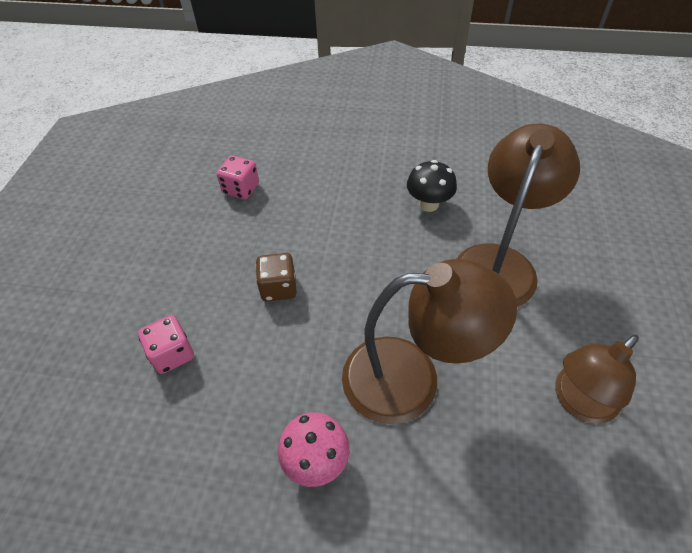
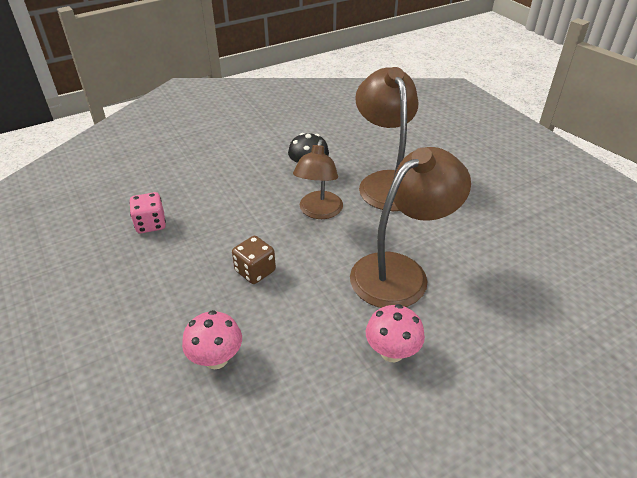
camera: 40 degrees left, 10 degrees down
pink dice [138,315,194,374] -> pink mushroom [182,310,242,369]
brown lamp [555,335,639,424] -> brown lamp moved to [293,140,343,219]

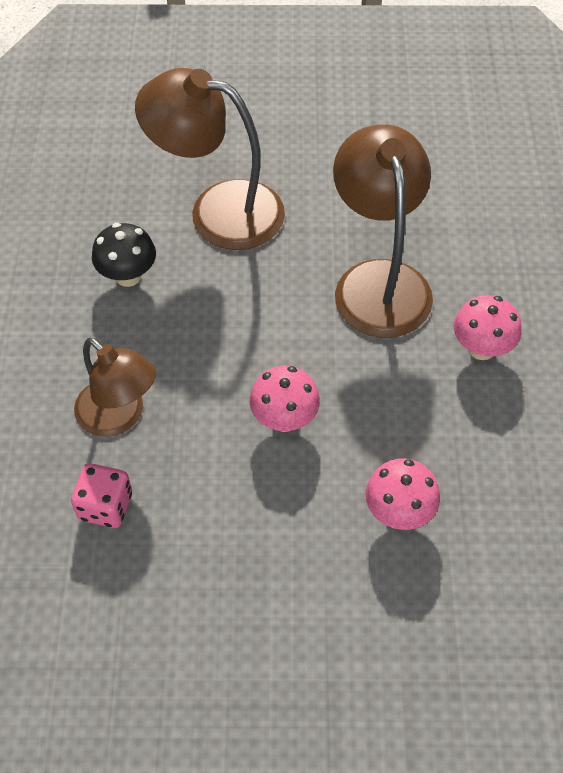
camera: 60 degrees left, 15 degrees up
brown dice [232,236,276,284] -> pink mushroom [249,366,320,432]
brown lamp [293,140,343,219] -> brown lamp moved to [74,338,156,437]

